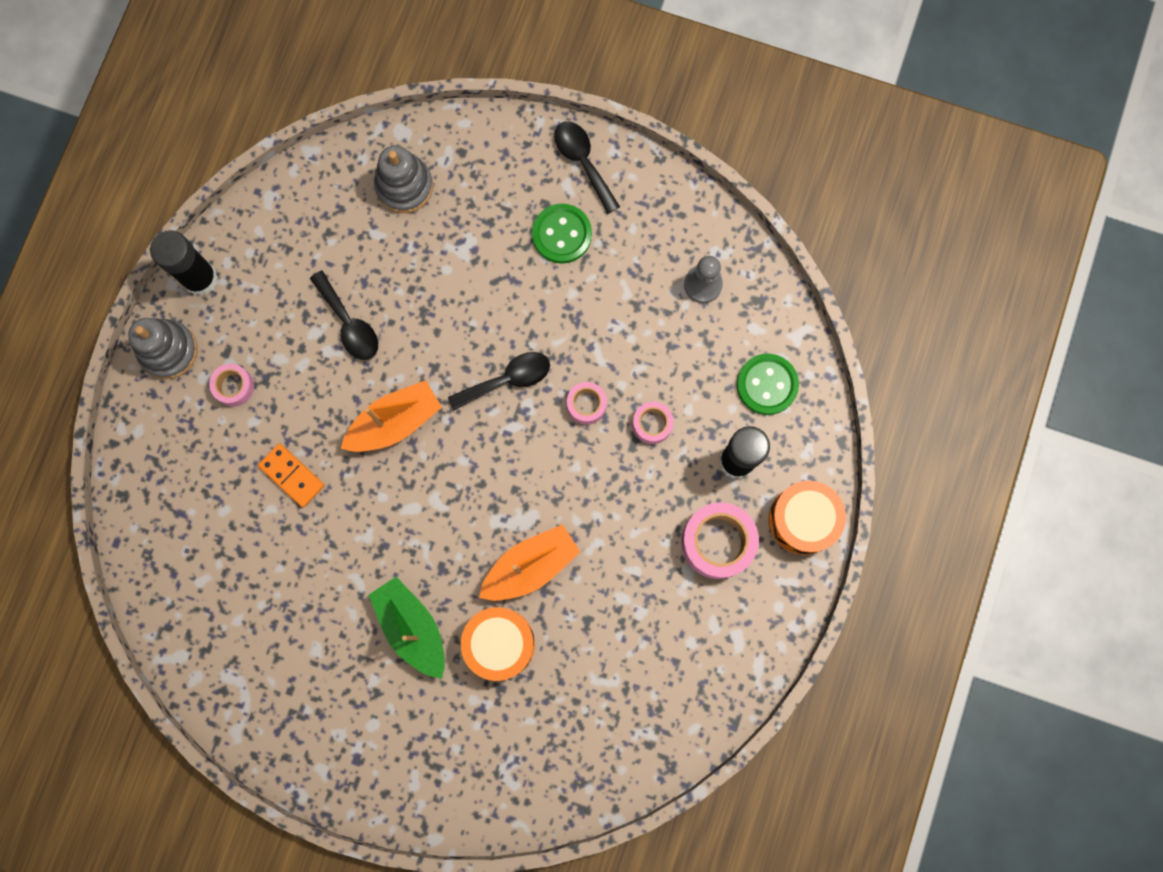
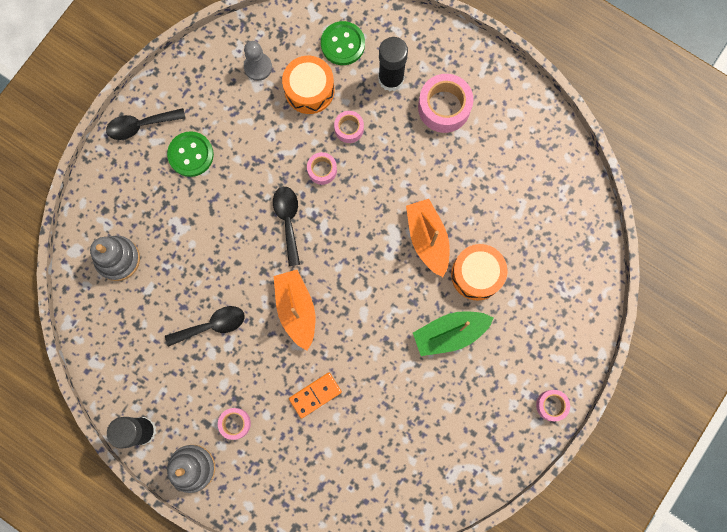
camera: 75 degrees left, 0 degrees up
orange drum [769,481,846,555] -> orange drum moved to [282,56,334,114]
none -> pink tape [536,390,570,421]

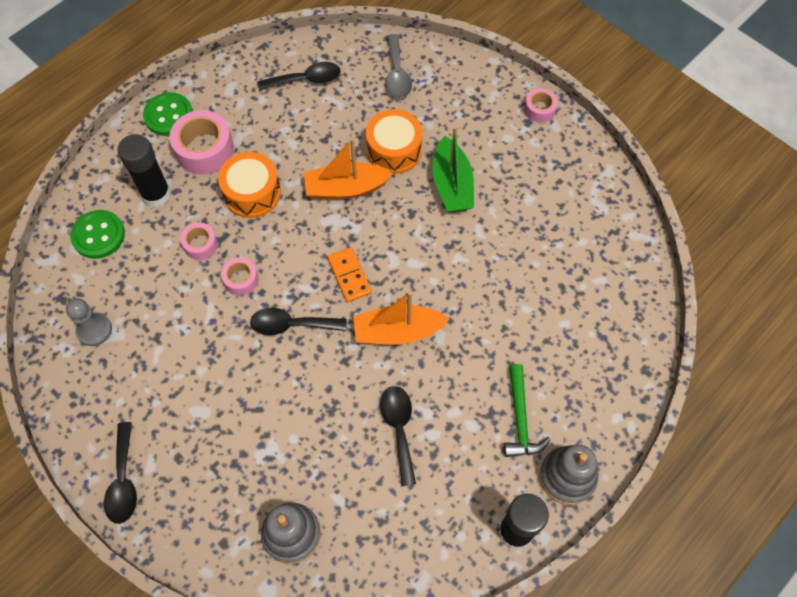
camera: 80 degrees left, 15 degrees down
green button [167,131,214,177] -> green button moved to [143,92,193,136]
pink tape [218,408,251,440] -> green hammer [504,364,551,457]
orange drum [282,56,334,114] -> orange drum moved to [218,152,281,218]
orange domino [289,372,342,418] -> orange domino moved to [328,247,372,302]
none -> black spoon [257,62,341,91]
none -> grey spoon [386,34,412,98]

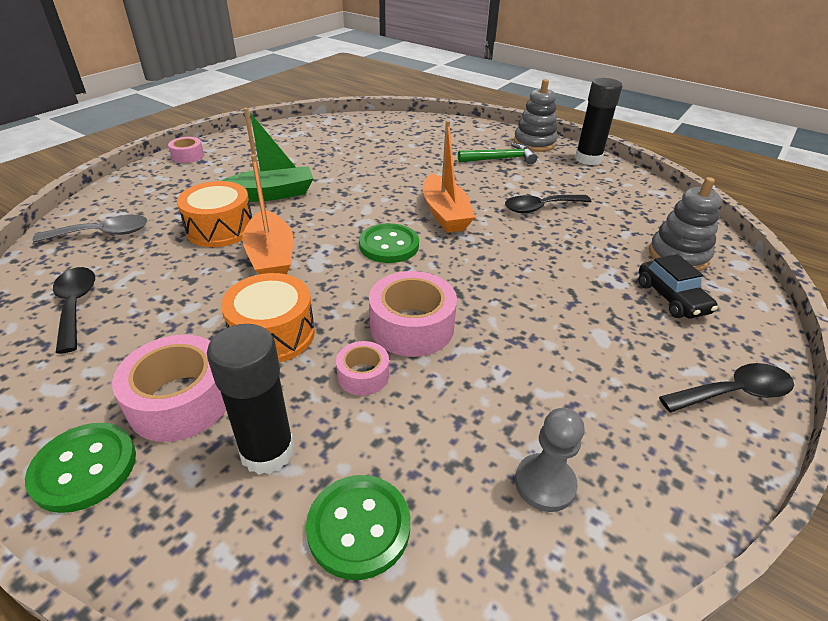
camera: 100 degrees left, 25 degrees down
pink tape [221,257,258,296] -> pink tape [369,271,457,357], size x1.81
black spoon [250,308,347,335] -> none
orange domino [328,247,372,302] -> green button [359,223,419,263]
none -> black car [638,254,718,319]

